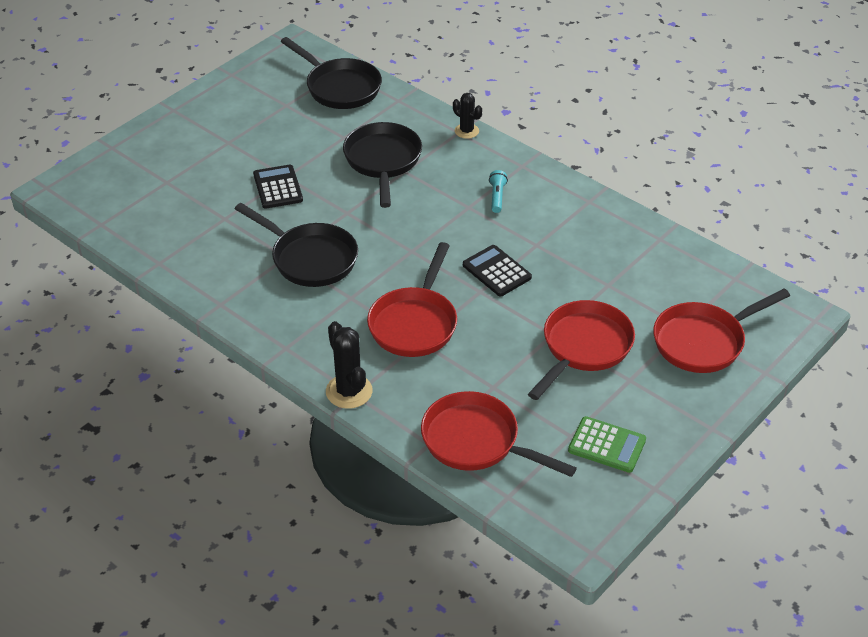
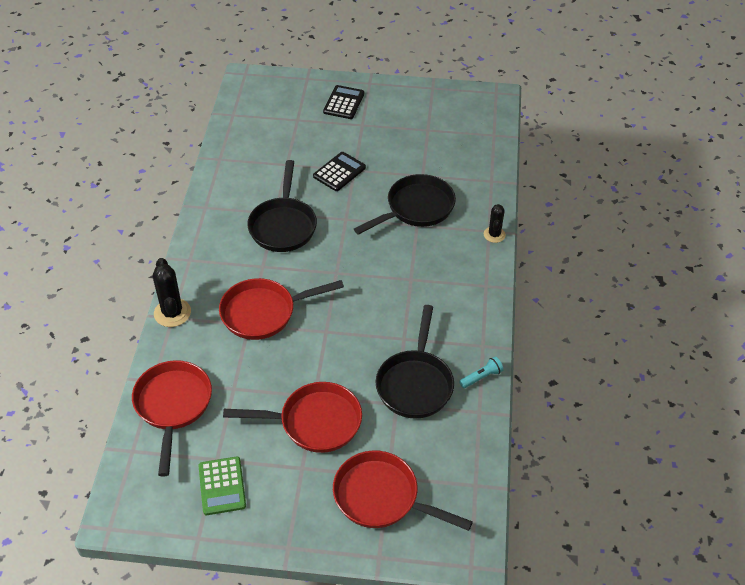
camera: 55 degrees right, 5 degrees up
black pan [281,37,382,109] -> black pan moved to [376,305,454,419]
black cactus [326,321,373,409] -> black cactus turned 45 degrees counterclockwise [153,258,191,327]
black calculator [463,245,532,296] -> black calculator moved to [323,85,364,119]
turquoise flashlight [489,170,508,213] -> turquoise flashlight moved to [459,357,503,388]

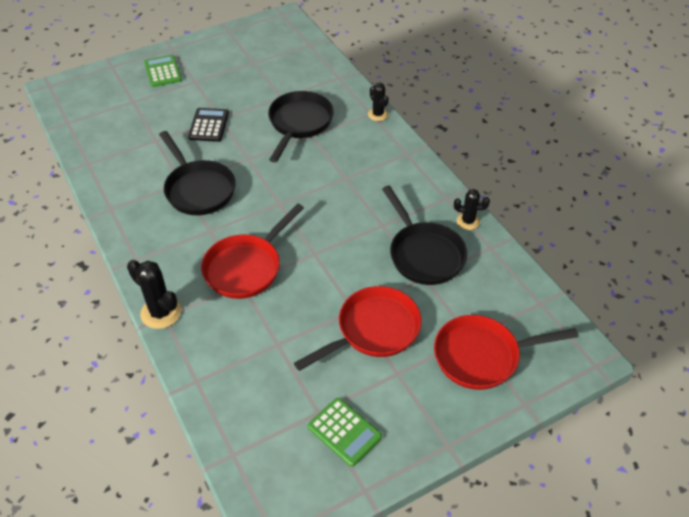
camera: 35 degrees left, 0 degrees up
red pan [132,360,212,476] -> none
black calculator [323,85,364,119] -> green calculator [144,55,182,87]
turquoise flashlight [459,357,503,388] -> black cactus [454,189,490,230]

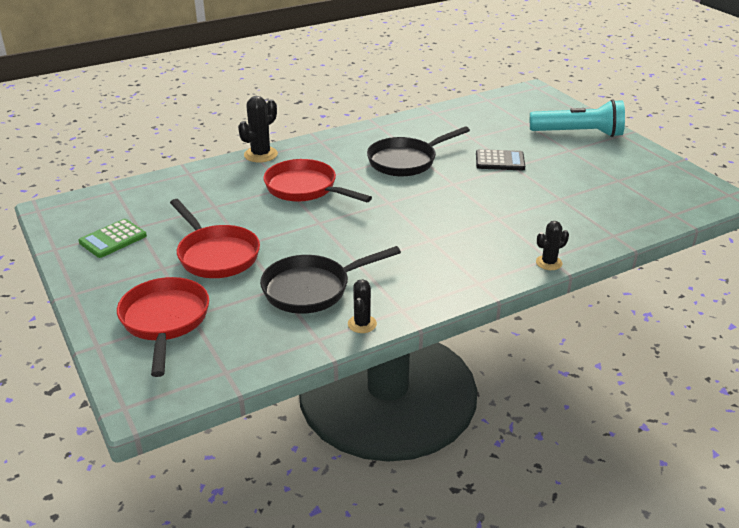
camera: 90 degrees right, 15 degrees down
green calculator [144,55,182,87] -> turquoise flashlight [530,99,625,137]
black pan [268,91,334,163] -> none

